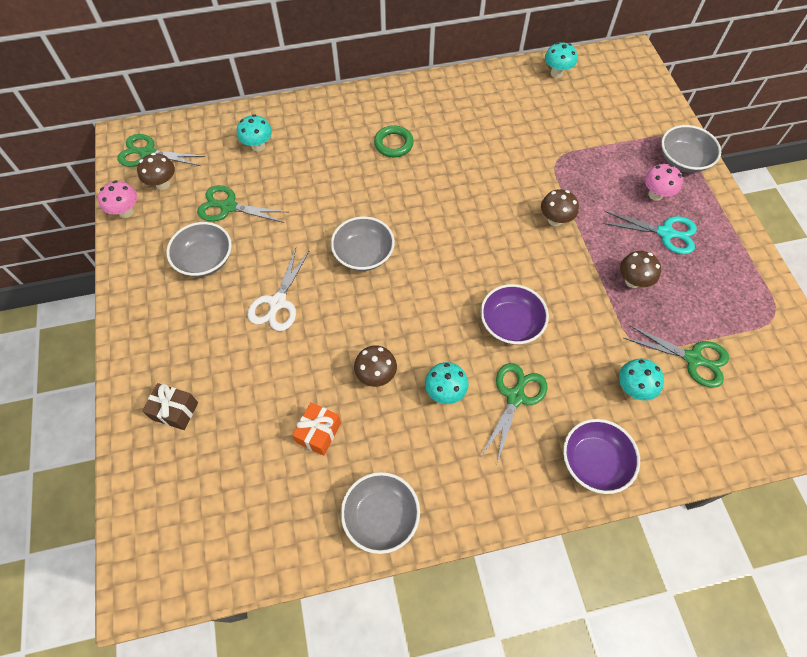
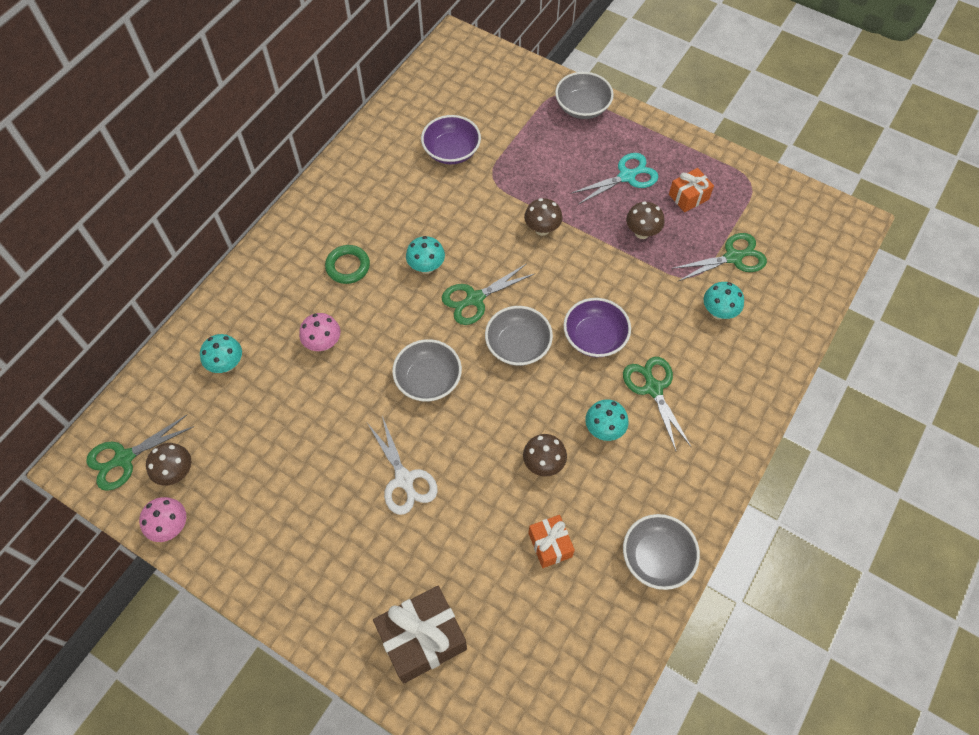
camera: 45 degrees left, 0 degrees up
brown gift [142,383,198,430] -> brown gift [373,586,467,684], size x1.76
grey bowl [166,222,232,277] -> grey bowl moved to [485,306,553,366]
green scissors [197,185,288,223] -> green scissors moved to [442,263,534,325]
turquoise mushroom [545,42,577,78] -> turquoise mushroom moved to [406,236,445,274]
purple bowl [563,419,640,494] -> purple bowl moved to [421,115,481,164]
pink mushroom [644,164,683,201] -> pink mushroom moved to [299,313,340,351]
none -> orange gift [669,168,714,212]

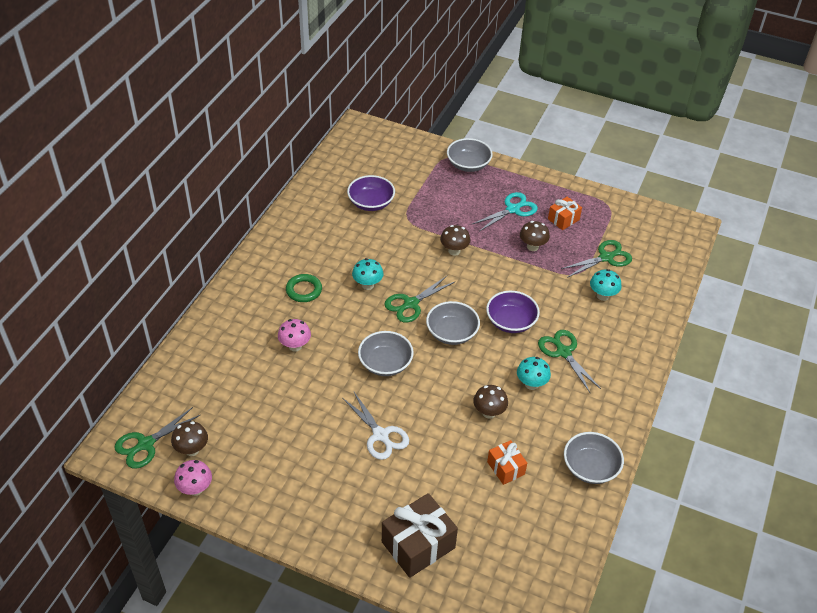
camera: 10 degrees left, 15 degrees down
turquoise mushroom [200,334,242,373] -> none

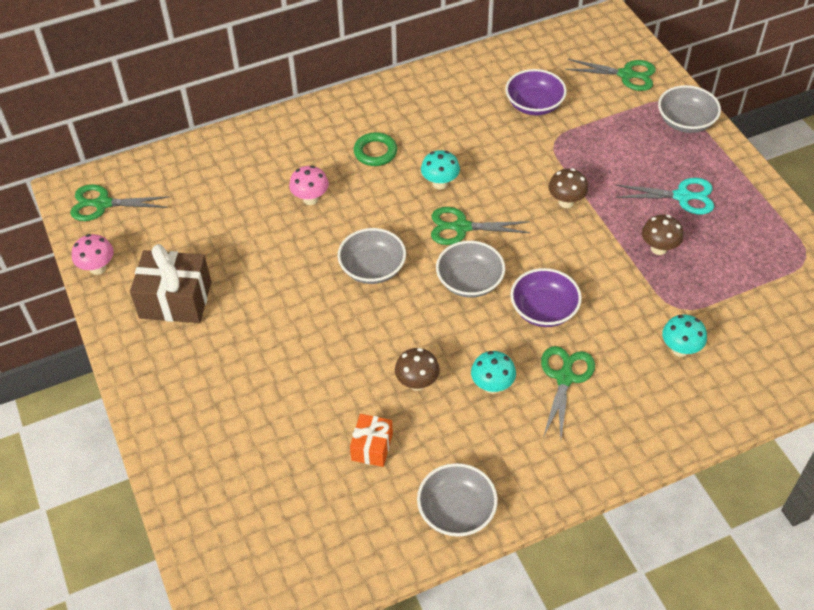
camera: 45 degrees right, 5 degrees up
brown mushroom [171,421,208,456] -> none
white scissors [343,392,409,460] -> none
brown gift [382,493,458,578] -> brown gift moved to [130,244,211,323]
orange gift [548,197,582,230] -> none
green scissors [561,240,632,278] -> green scissors moved to [565,59,656,91]

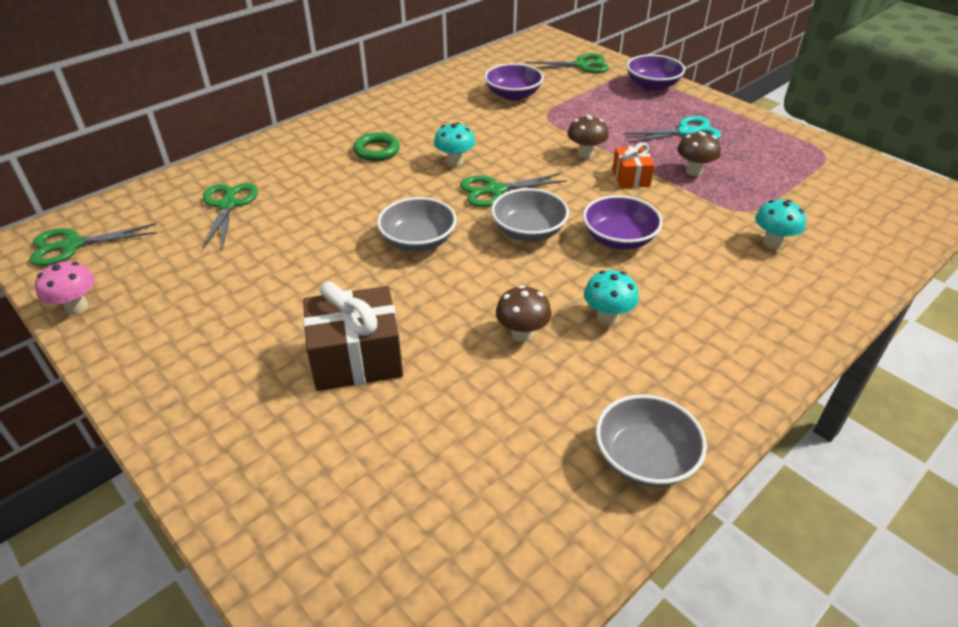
camera: 20 degrees left, 10 degrees down
brown gift [130,244,211,323] -> brown gift moved to [303,281,403,391]
pink mushroom [289,165,329,205] -> none
orange gift [350,414,393,467] -> orange gift moved to [612,143,655,188]
green scissors [541,346,595,438] -> green scissors moved to [203,183,258,250]
grey bowl [658,85,721,133] -> purple bowl [626,54,685,91]

